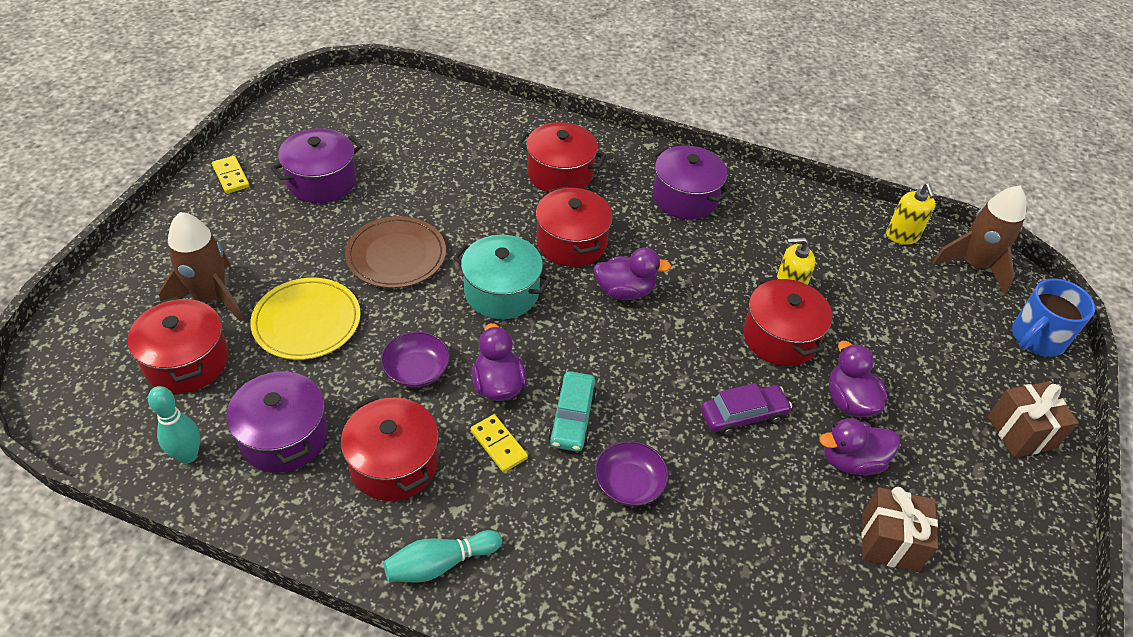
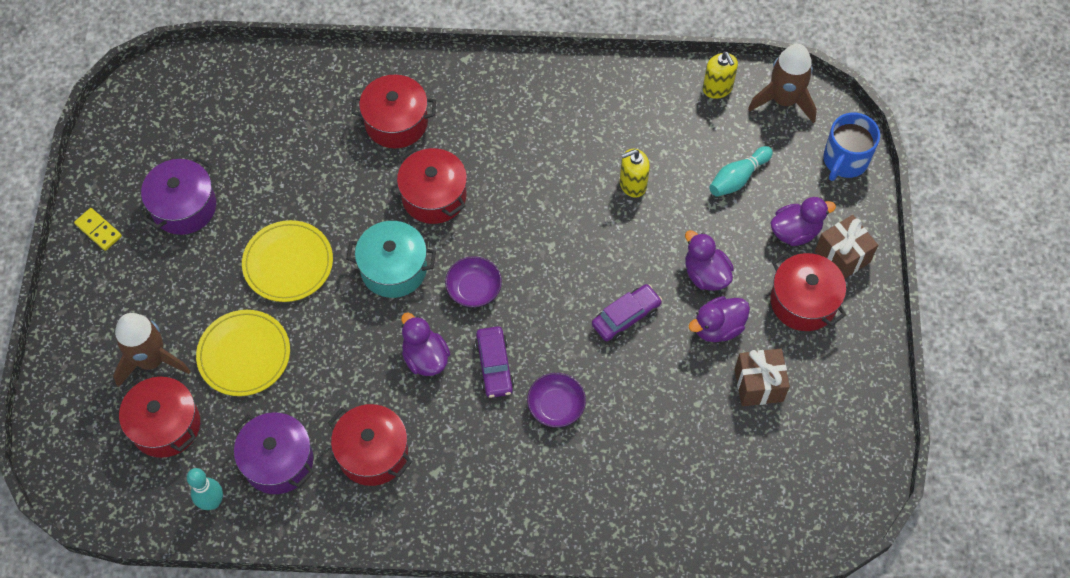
camera: 15 degrees left, 15 degrees up
brown plate [345,216,446,288] -> yellow plate [242,220,333,302]
purple bowl [381,331,450,388] -> purple bowl moved to [445,256,502,307]
turquoise bowling pin [384,530,502,583] -> turquoise bowling pin moved to [709,146,773,197]
yellow domino [470,414,528,472] -> none
turquoise car [548,371,597,452] -> purple car [475,326,514,398]
purple duck [593,248,671,300] -> purple duck moved to [771,197,836,246]
purple pot [651,146,731,219] -> none
red pot [743,276,832,366] -> red pot moved to [770,252,846,331]

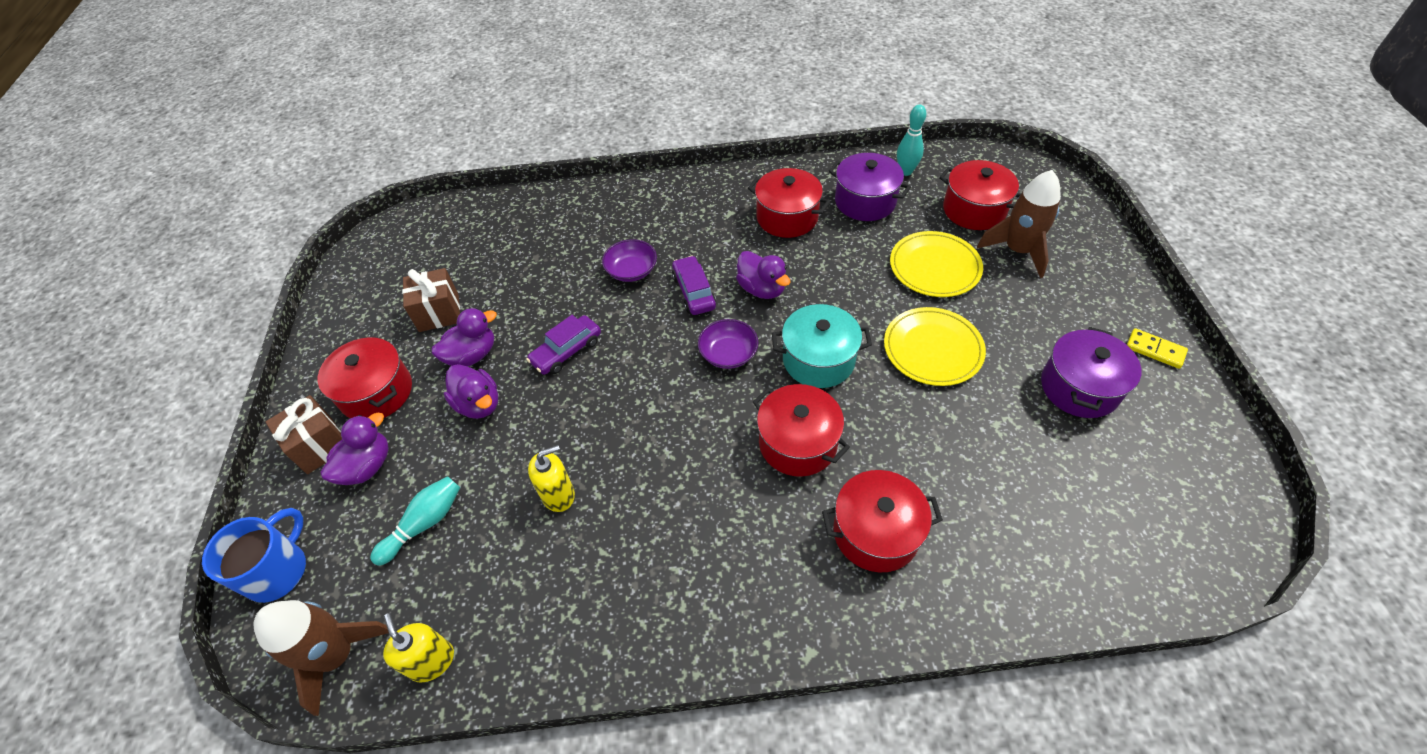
camera: 175 degrees right, 10 degrees down
purple duck [771,197,836,246] -> purple duck turned 150 degrees clockwise [321,413,389,485]

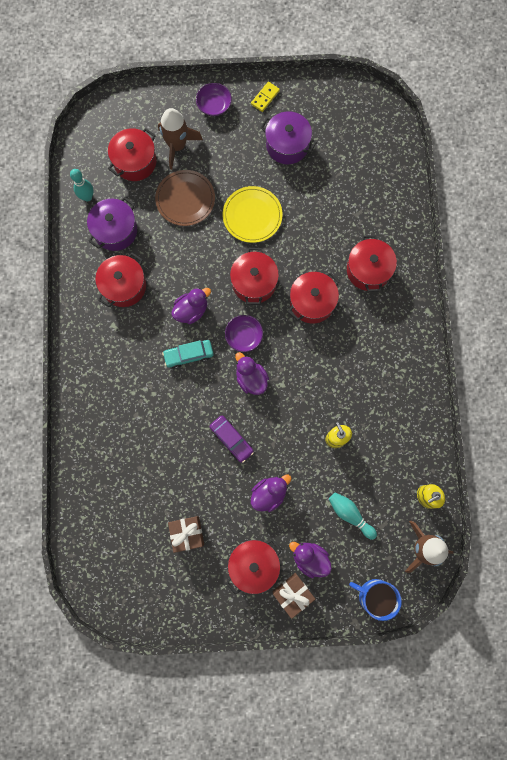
camera: 90 degrees left, 25 degrees up
purple duck [432,308,497,366] -> purple duck moved to [235,352,269,395]
purple bowl [602,239,657,282] -> purple bowl moved to [196,83,232,116]
purple car [672,256,716,315] -> turquoise car [162,340,214,369]
turquoise pot [772,304,872,388] -> red pot [230,248,279,305]
yellow plate [890,231,983,297] -> brown plate [155,170,215,226]

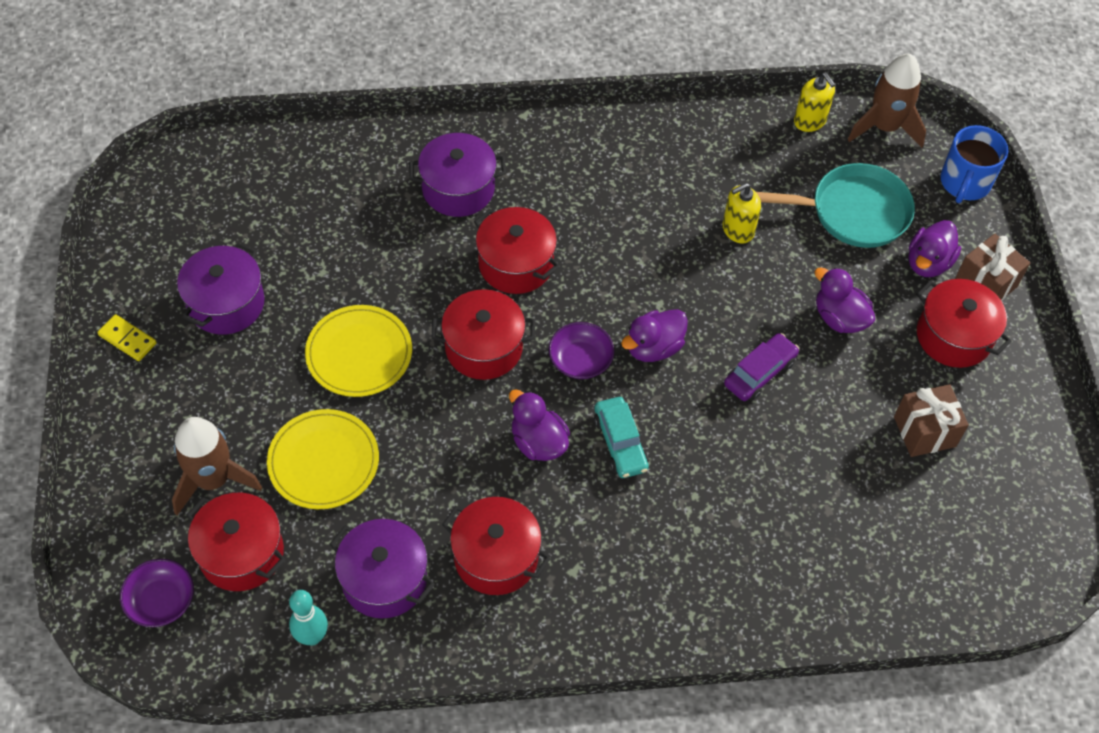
camera: 95 degrees left, 20 degrees down
brown plate [155,170,215,226] -> yellow plate [267,409,379,509]
purple bowl [196,83,232,116] -> purple bowl moved to [120,559,194,627]
turquoise bowling pin [329,492,377,540] -> turquoise pan [756,163,915,248]
red pot [347,235,397,292] -> purple pot [409,133,506,217]

